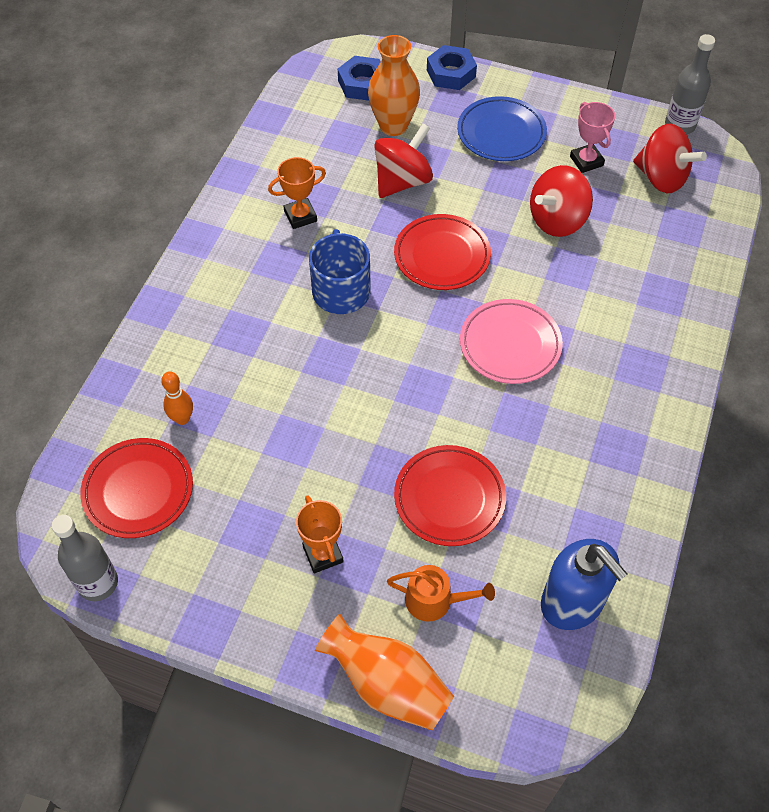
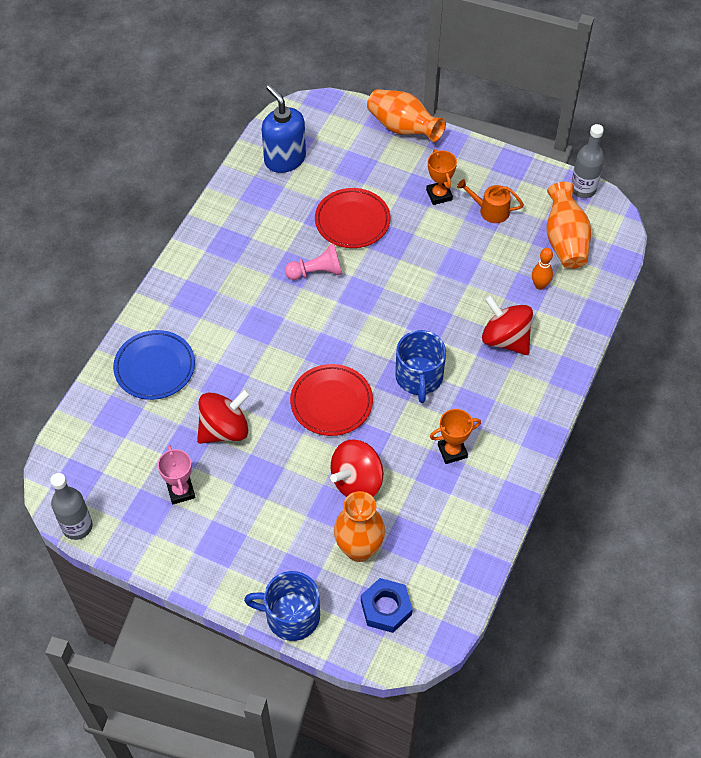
camera: 175 degrees left, 0 degrees up
red plate [80,438,193,538] -> orange vase [546,182,591,269]
orange watering can [387,565,495,622] -> orange watering can moved to [457,179,524,223]
blue nut [427,45,477,90] -> blue mug [244,571,320,641]
blue plate [457,96,547,161] -> blue plate moved to [113,330,195,400]
pink plate [460,299,563,384] -> none
red spinning top [633,124,707,193] -> red spinning top moved to [482,295,533,355]
none -> pink pawn [285,244,342,280]

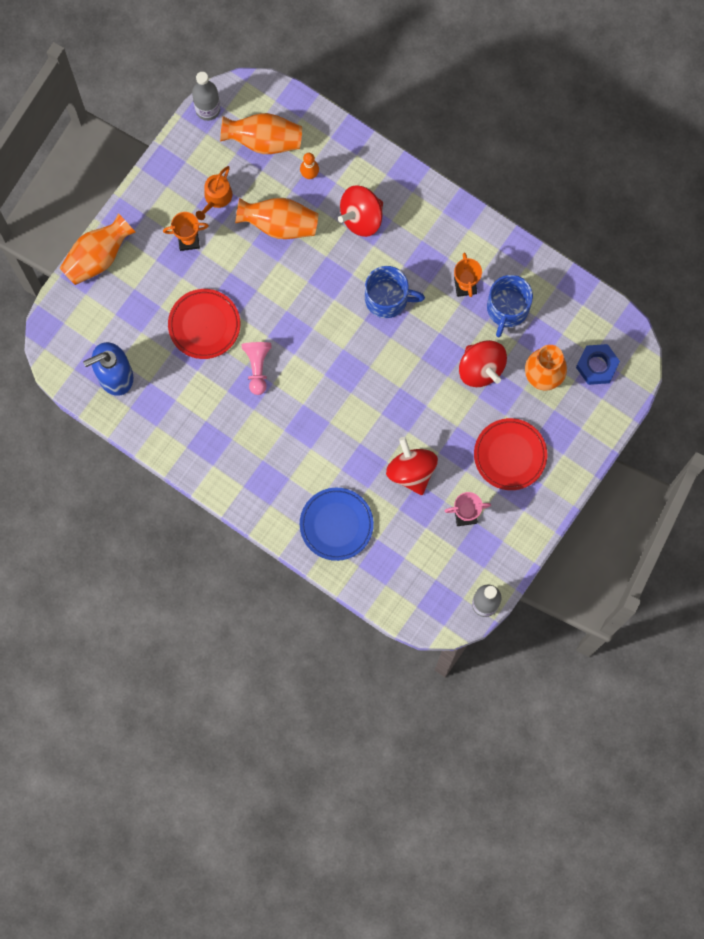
camera: 80 degrees left, 20 degrees up
blue mug [244,571,320,641] -> blue mug moved to [487,275,533,337]
red plate [290,364,373,436] -> red plate moved to [474,418,547,490]
none -> orange vase [235,198,318,239]

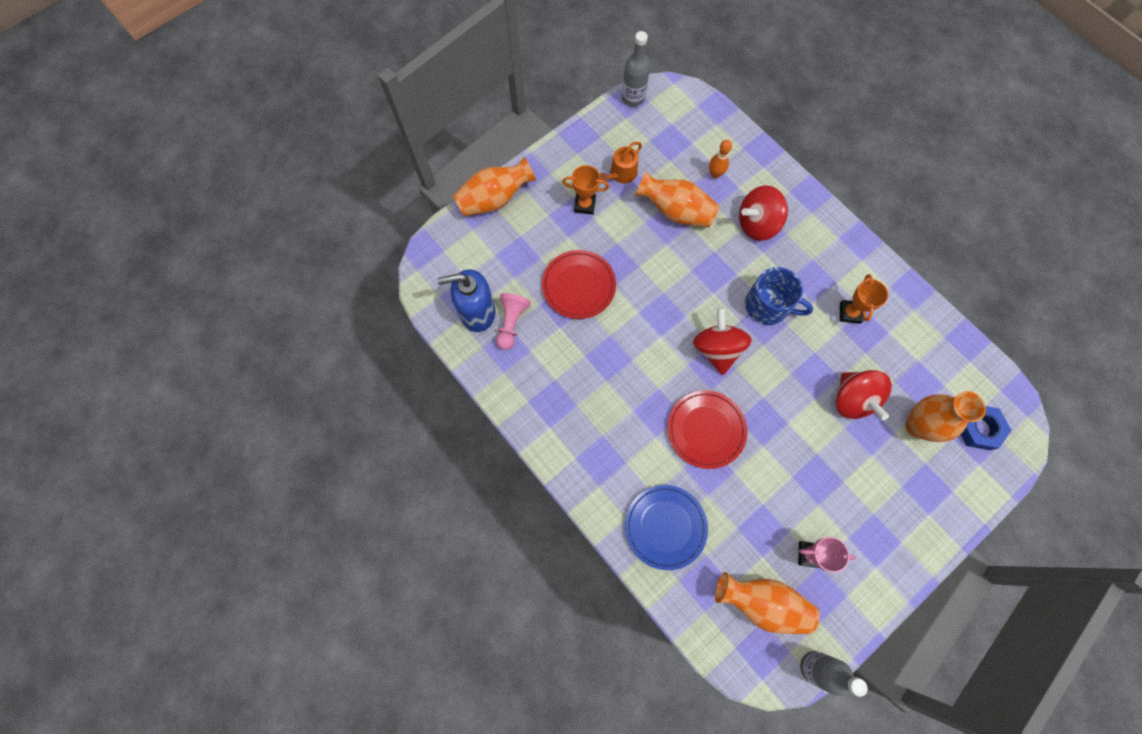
camera: 15 degrees right, 5 degrees down
orange vase [220,113,302,154] -> orange vase moved to [715,572,820,634]
pink pawn [242,342,271,395] -> pink pawn moved to [496,293,531,350]
red spinning top [386,437,438,495] -> red spinning top moved to [693,307,752,375]
red plate [474,418,547,490] -> red plate moved to [668,390,747,469]
blue mug [487,275,533,337] -> none

